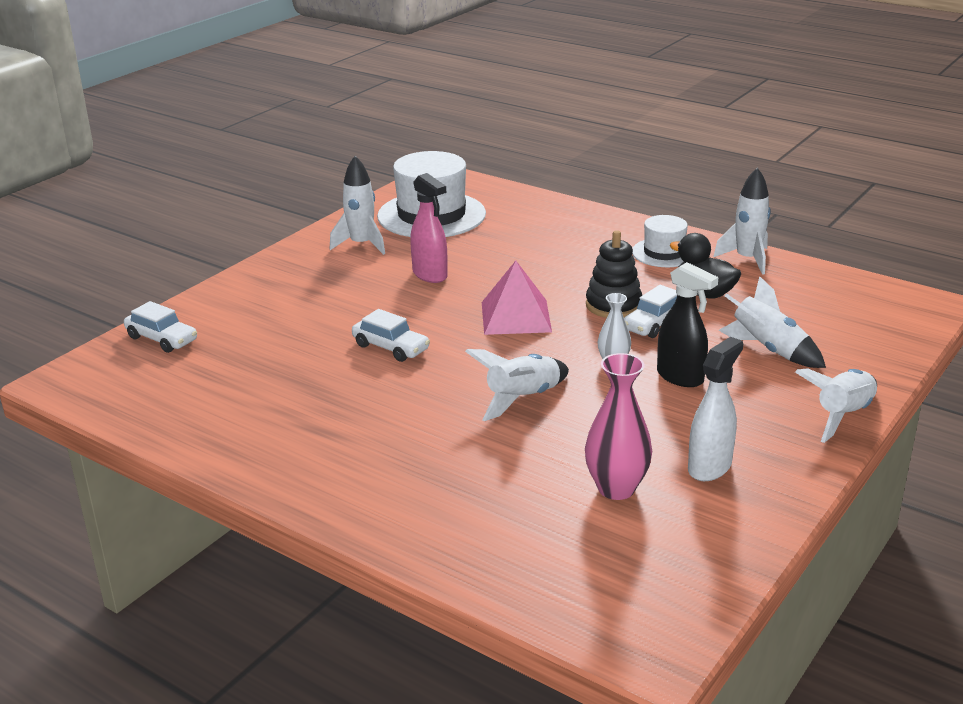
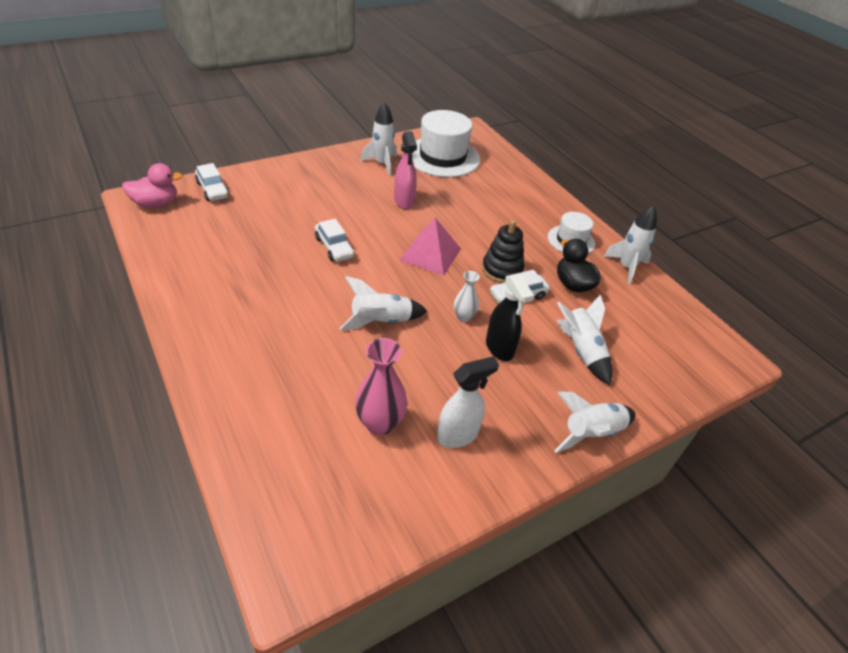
camera: 20 degrees right, 15 degrees up
none -> pink duck [122,163,183,208]

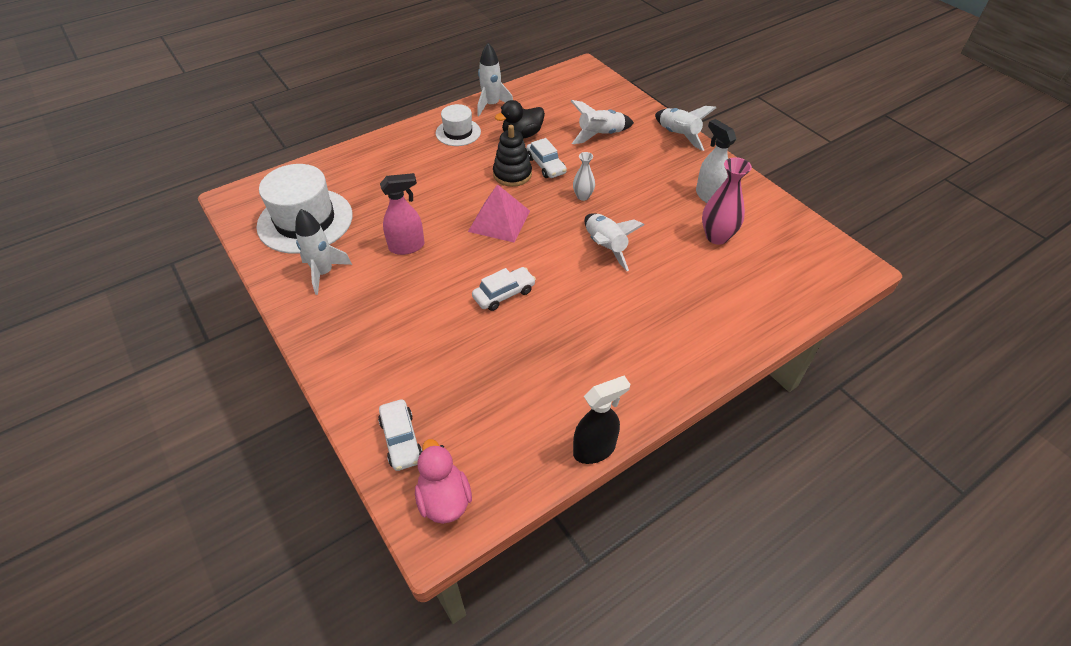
camera: 90 degrees left, 5 degrees up
white car [195,163,229,201] -> white car turned 105 degrees clockwise [378,399,422,471]
black spray bottle [486,273,534,361] -> black spray bottle moved to [573,376,630,464]

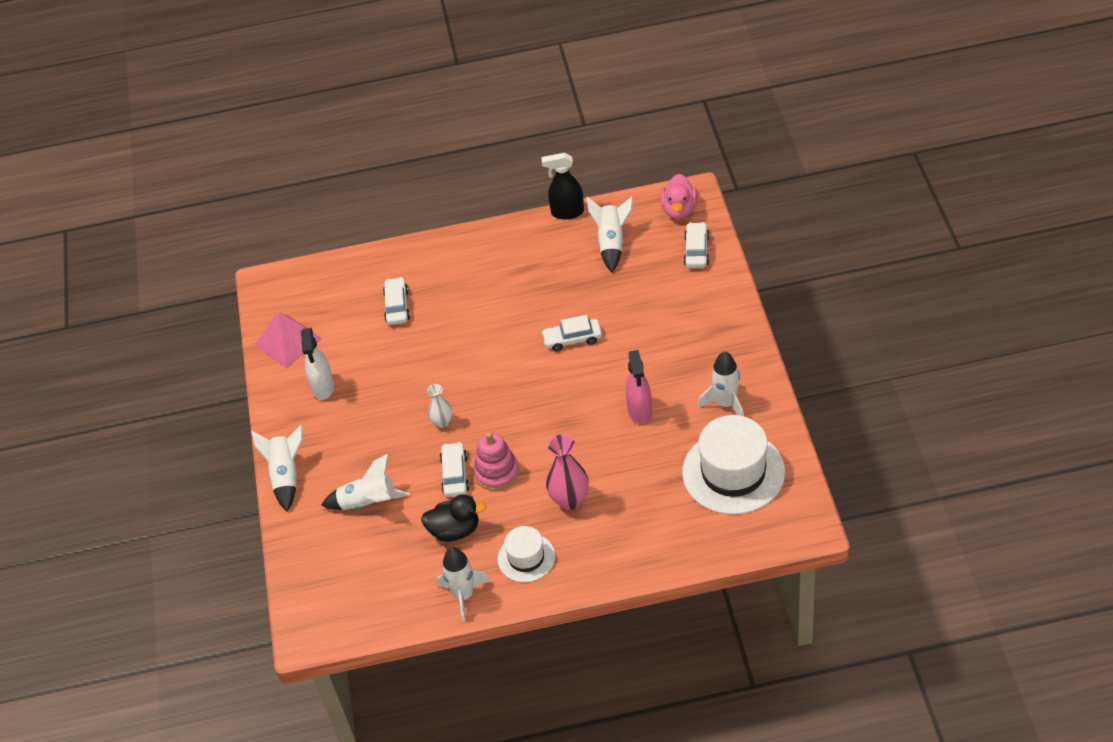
camera: 150 degrees left, 0 degrees up
pink spray bottle [380,173,425,255] -> pink spray bottle turned 105 degrees counterclockwise [626,350,652,424]
pink pyramid [468,184,530,242] -> pink pyramid moved to [254,312,322,369]
black stacking toy [493,125,532,187] -> pink stacking toy [474,432,519,491]
white rocket [584,213,644,271] -> white rocket moved to [587,197,633,272]
pink vase [702,157,752,245] -> pink vase moved to [546,434,589,510]
none -> white car [383,277,410,325]

